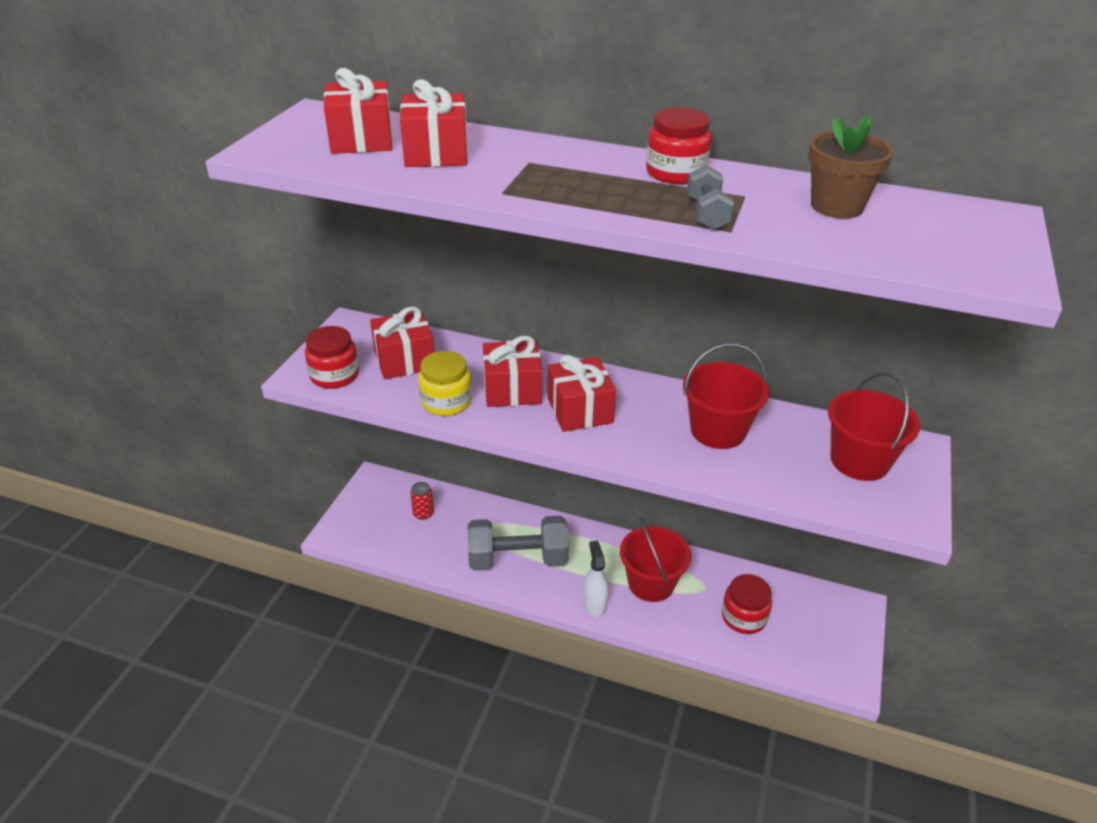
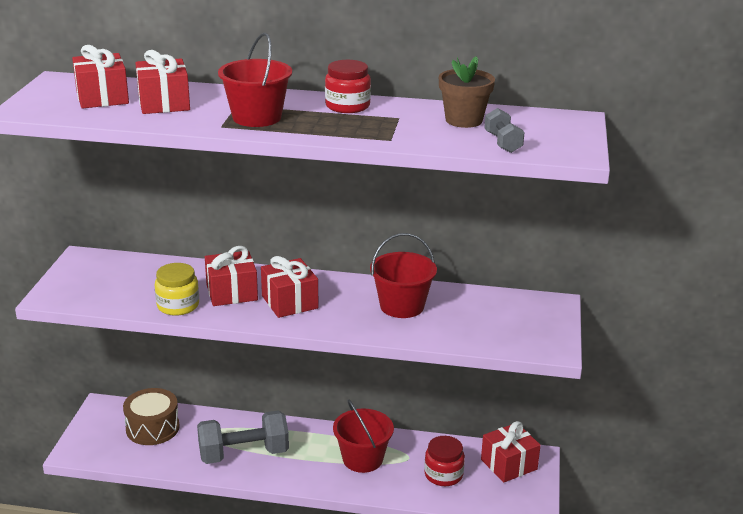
camera: 10 degrees left, 10 degrees down
red jar [305,326,359,389] -> none
red gift [370,306,434,379] -> red gift moved to [481,421,541,483]
red can [410,482,434,520] -> brown drum [123,388,180,445]
white spray bottle [583,541,609,617] -> none
grey dumbbell [687,165,734,231] -> grey dumbbell moved to [484,108,525,153]
red bucket [828,372,920,481] -> red bucket moved to [218,33,292,127]

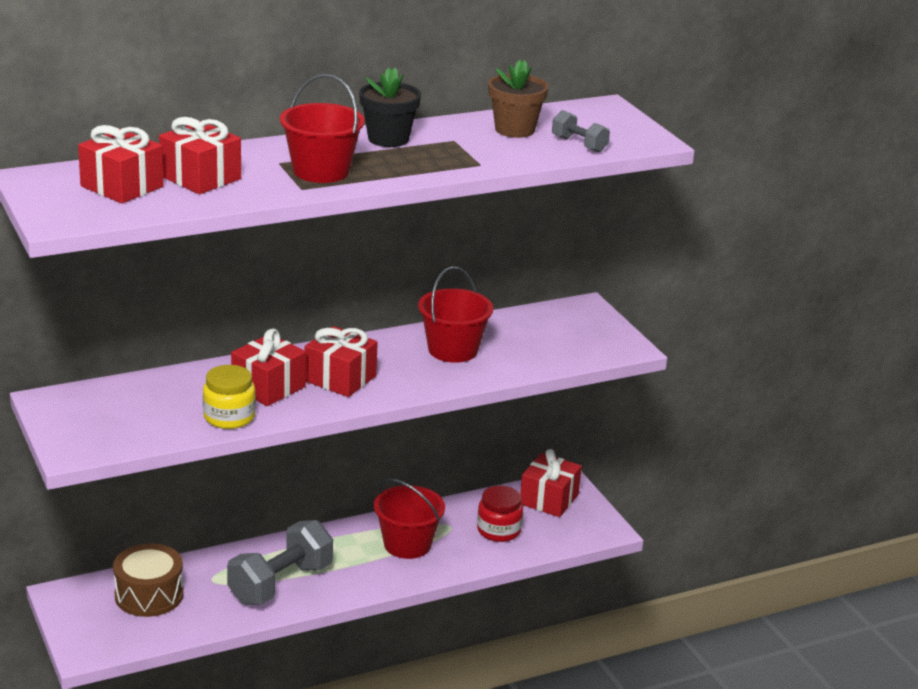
camera: 35 degrees left, 0 degrees up
red jar [325,60,371,113] -> black flower pot [359,68,421,147]

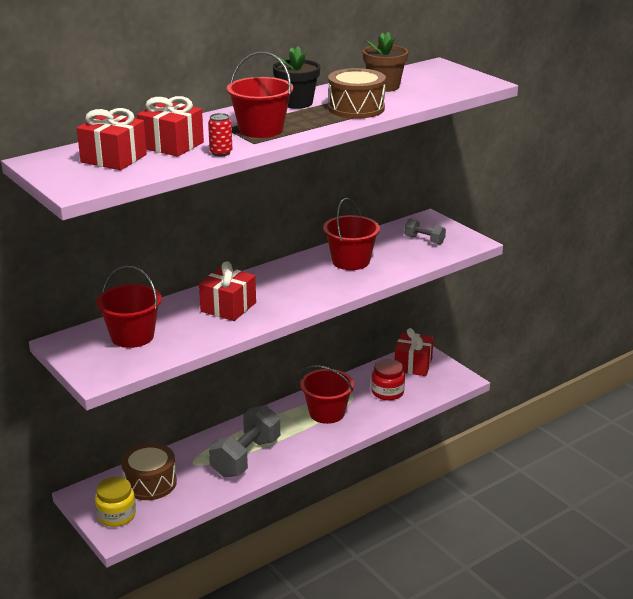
camera: 10 degrees left, 0 degrees up
yellow jar [203,365,256,429] -> yellow jar moved to [95,477,136,527]
red gift [305,326,378,397] -> none
grey dumbbell [552,110,610,153] -> grey dumbbell moved to [404,219,446,244]
none -> red bucket [96,266,162,348]
none -> red can [208,113,232,156]
none -> brown drum [328,68,386,119]

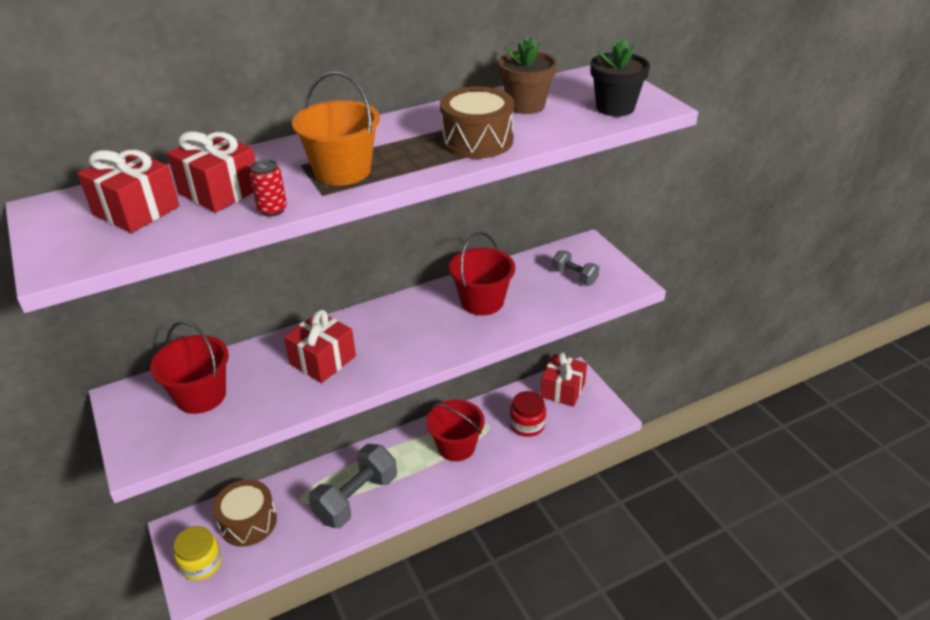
camera: 10 degrees right, 10 degrees up
red bucket [227,52,293,138] -> orange bucket [292,71,380,186]
black flower pot [273,46,320,109] -> black flower pot moved to [590,38,650,117]

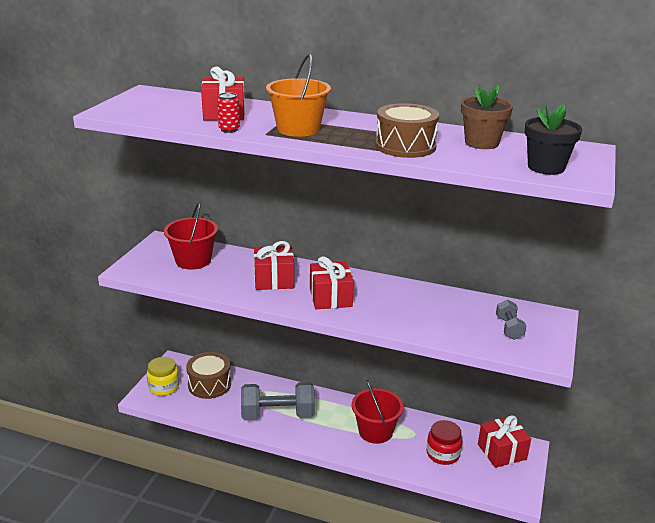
camera: 45 degrees right, 10 degrees down
red gift [77,149,179,233] -> red gift moved to [310,256,354,309]
red bucket [449,232,515,315] -> none

